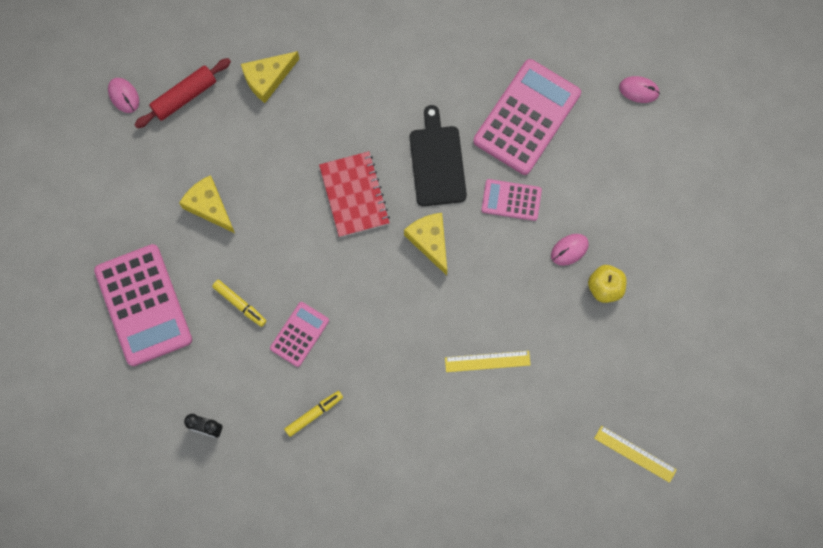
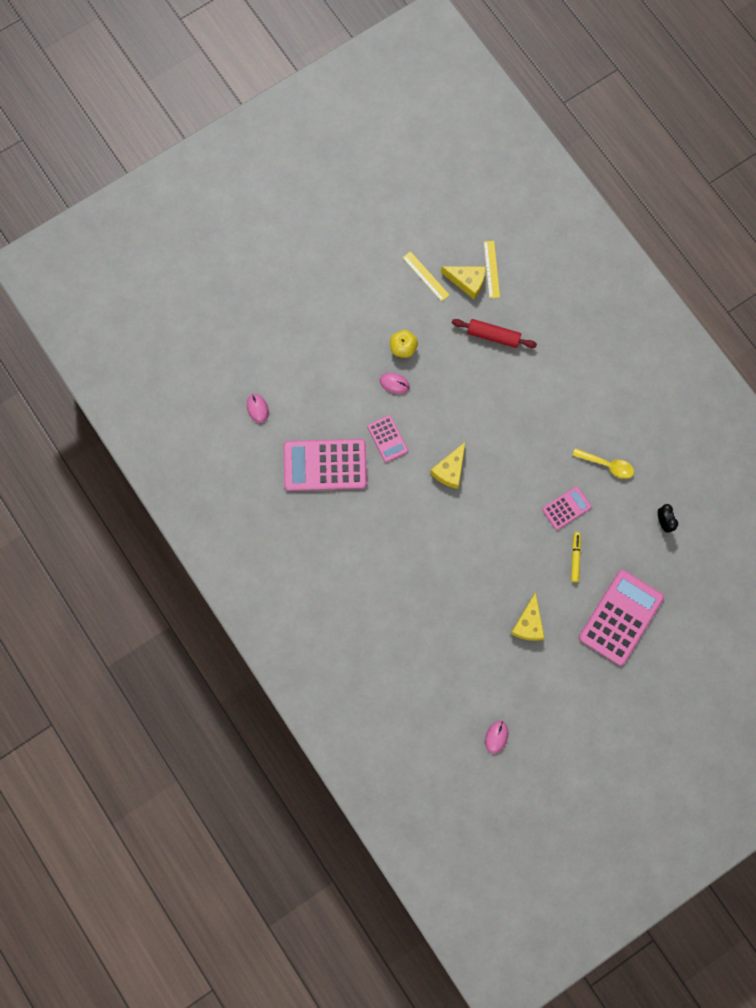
camera: 125 degrees left, 0 degrees up
red rolling pin [134,58,231,128] -> red rolling pin moved to [452,319,537,348]
yellow cheese [241,51,299,103] -> yellow cheese moved to [441,266,486,299]
pink calculator [270,302,329,367] -> pink calculator turned 150 degrees clockwise [542,486,592,530]
yellow marker [284,391,343,437] -> yellow spoon [572,448,634,479]
red notebook [319,151,390,237] -> none
black cutting board [410,105,467,206] -> none
yellow ruler [445,351,531,372] -> yellow ruler moved to [402,251,449,302]

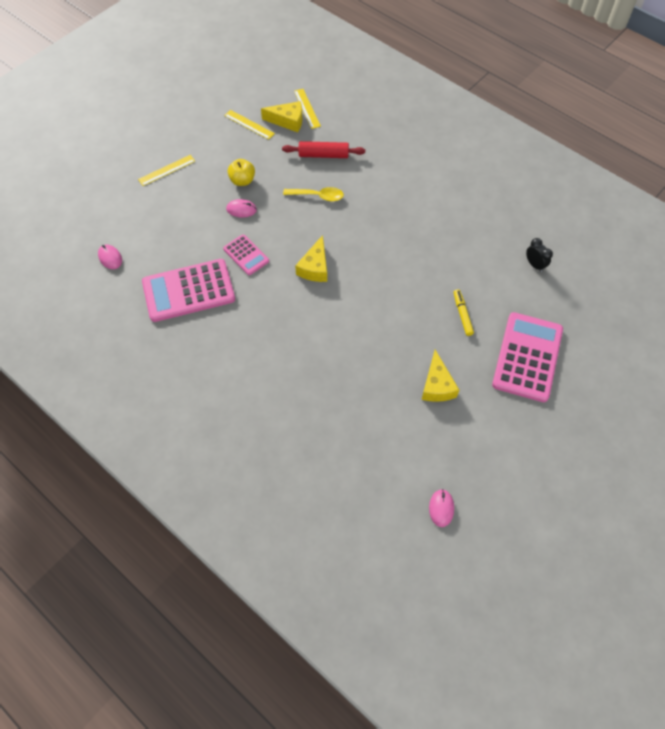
camera: 15 degrees left, 15 degrees down
pink calculator [542,486,592,530] -> none
yellow spoon [572,448,634,479] -> yellow spoon moved to [283,187,344,201]
none -> yellow ruler [138,155,195,186]

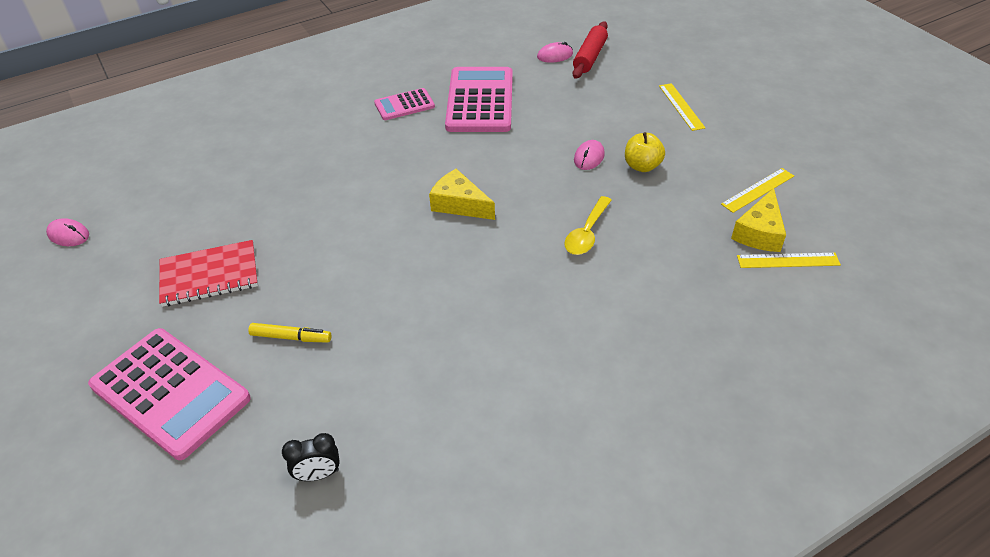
camera: 110 degrees right, 15 degrees down
pink calculator [223,234,269,275] -> pink calculator moved to [374,88,435,120]
red rolling pin [282,141,365,158] -> red rolling pin moved to [573,21,608,79]
yellow cheese [421,350,459,402] -> red notebook [159,240,258,307]

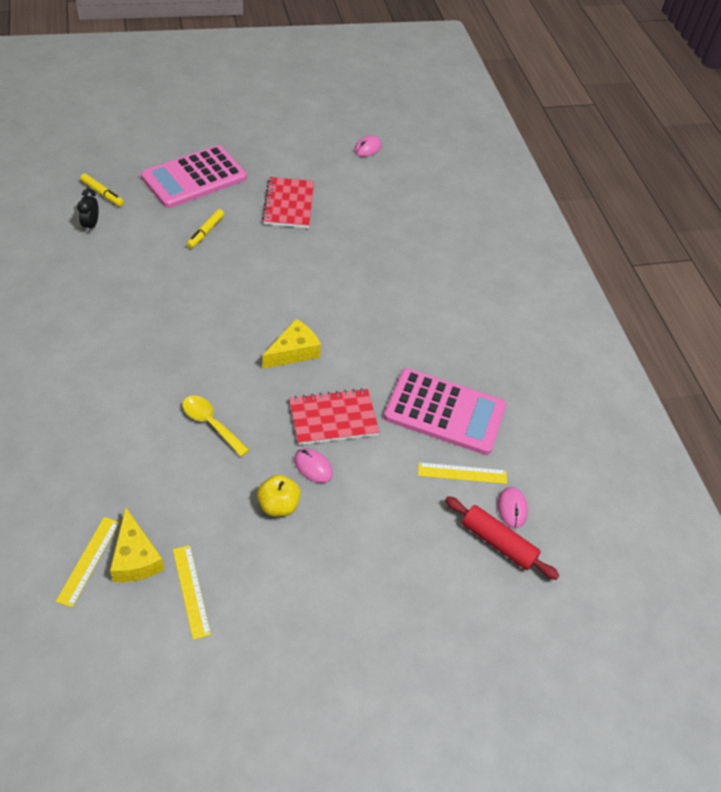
camera: 100 degrees right, 5 degrees up
pink calculator [374,88,435,120] -> none
yellow ruler [659,83,705,131] -> yellow ruler moved to [418,462,507,484]
yellow cheese [731,188,786,252] -> yellow cheese turned 150 degrees counterclockwise [110,507,164,582]
none -> yellow marker [80,174,124,206]
none -> red notebook [289,388,380,445]

